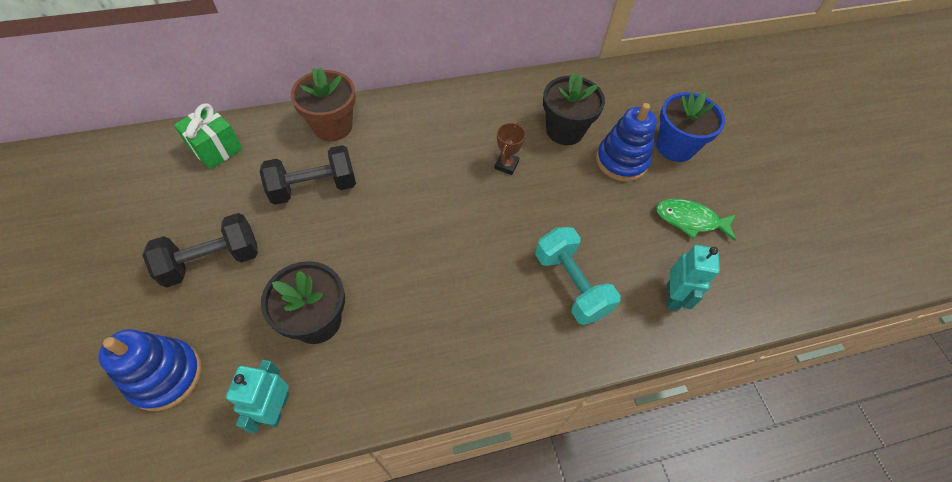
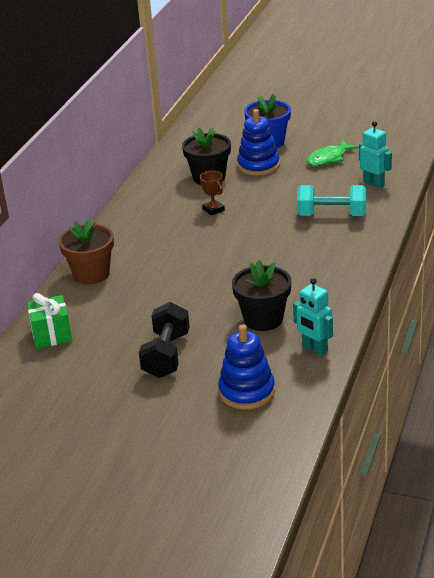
camera: 50 degrees left, 25 degrees down
black dumbbell [260,145,356,205] -> none

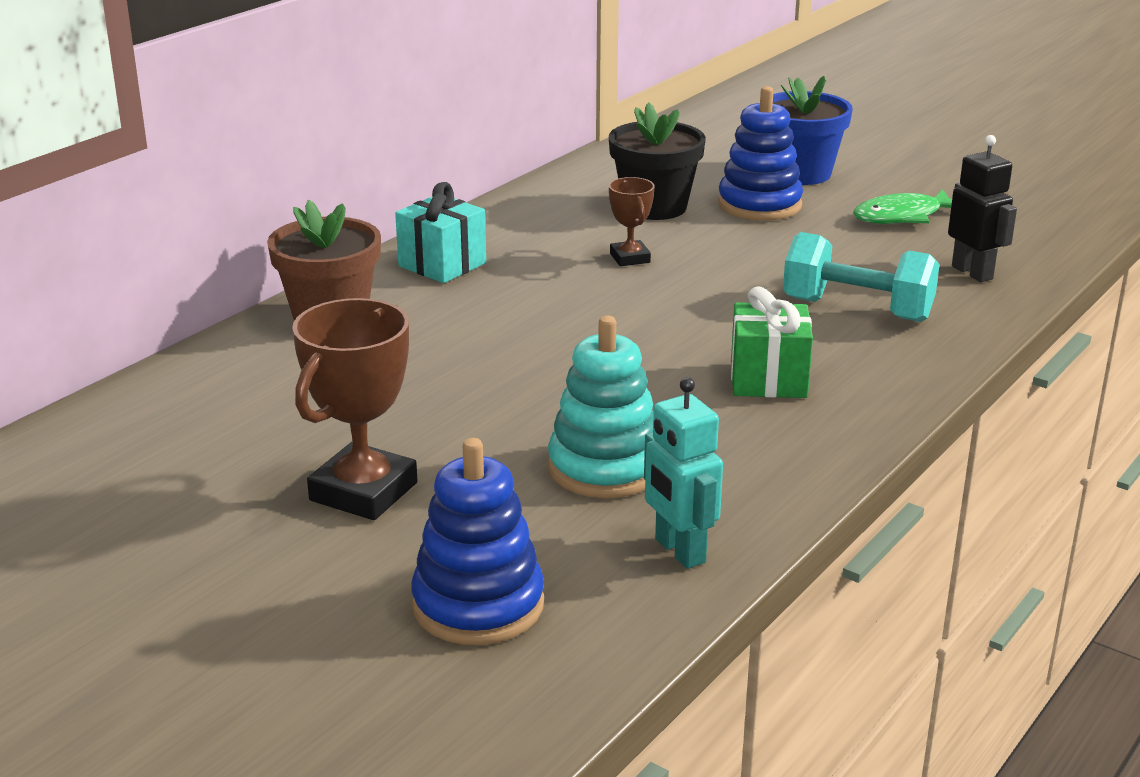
camera: 15 degrees right, 5 degrees down
green gift [27,293,72,349] -> green gift moved to [731,287,813,398]
black dumbbell [139,302,190,378] -> brown trophy [292,298,418,520]
black flower pot [232,260,291,331] -> turquoise stacking toy [548,315,654,498]
turquoise robot [359,121,392,188] -> black robot [948,135,1017,282]
none -> turquoise gift [395,182,486,283]

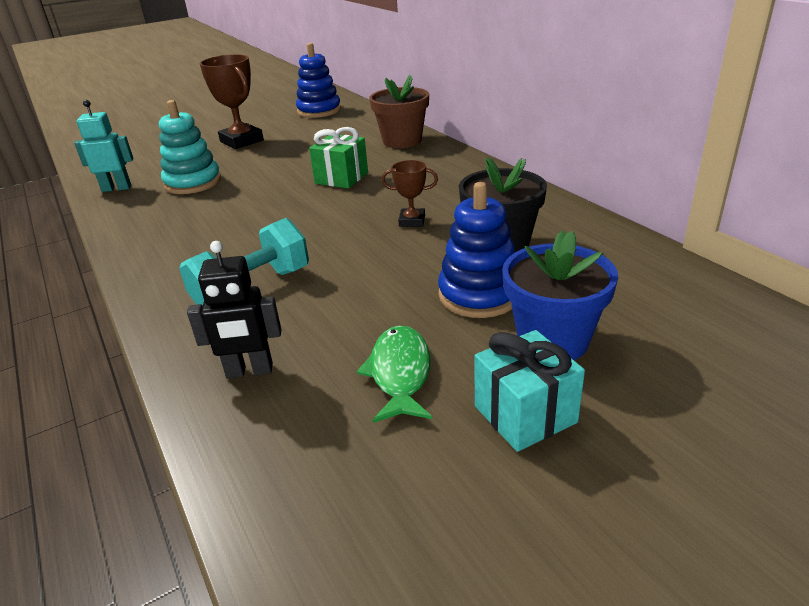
camera: 115 degrees right, 5 degrees up
turquoise gift [395,182,486,283] -> turquoise gift moved to [475,330,585,452]
blue stacking toy [411,438,544,645] -> blue stacking toy moved to [296,43,341,118]
green gift [731,287,813,398] -> green gift moved to [309,127,368,188]

